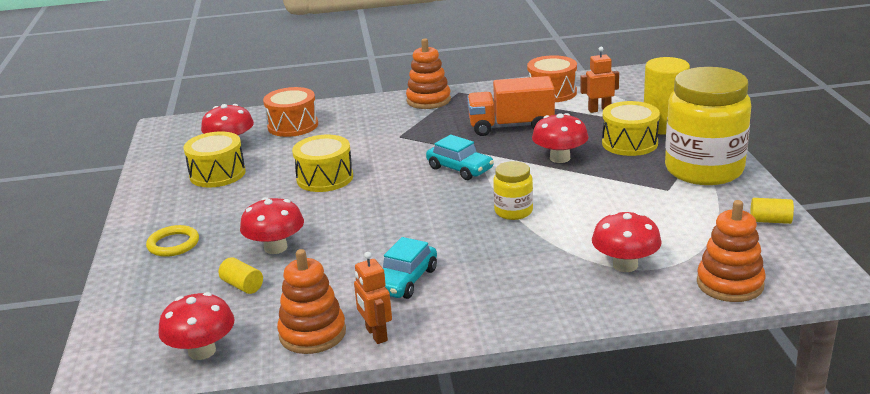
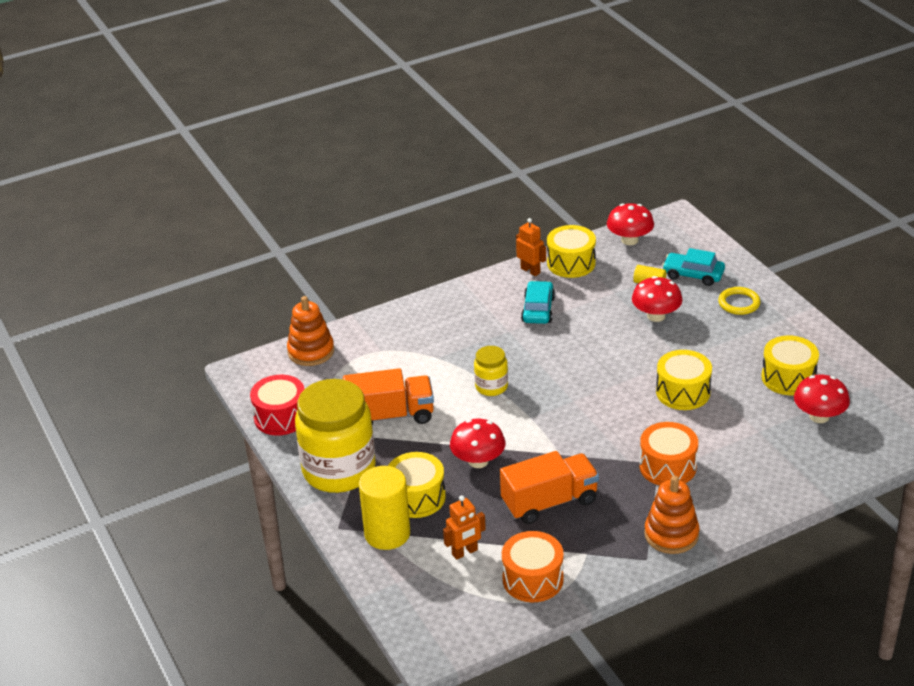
camera: 160 degrees right, 10 degrees up
orange drum [263,87,318,137] -> orange drum moved to [639,422,698,486]
orange stacking toy [277,249,346,354] -> yellow drum [547,225,596,278]
turquoise car [426,135,494,180] -> turquoise car moved to [662,248,725,286]
red mushroom [592,212,662,272] -> none
yellow cylinder [750,198,794,224] -> red drum [250,375,305,436]
none -> orange truck [343,368,434,426]

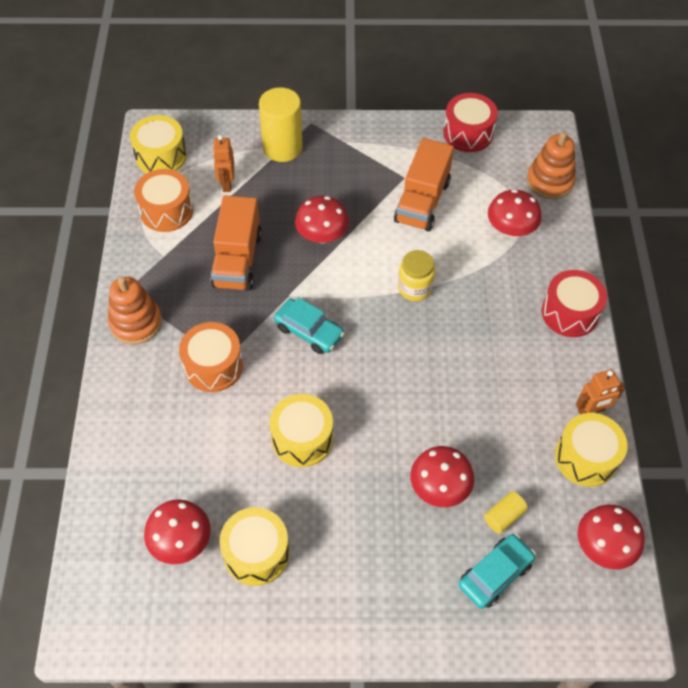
camera: 115 degrees right, 20 degrees up
yellow jar [295,379,376,493] -> none
yellow drum [388,452,446,518] -> yellow drum moved to [130,115,187,173]
turquoise car [521,281,555,324] -> turquoise car moved to [274,297,345,354]
yellow ring [718,287,760,315] -> none
none -> red mushroom [488,189,542,237]
none -> red drum [542,270,607,337]

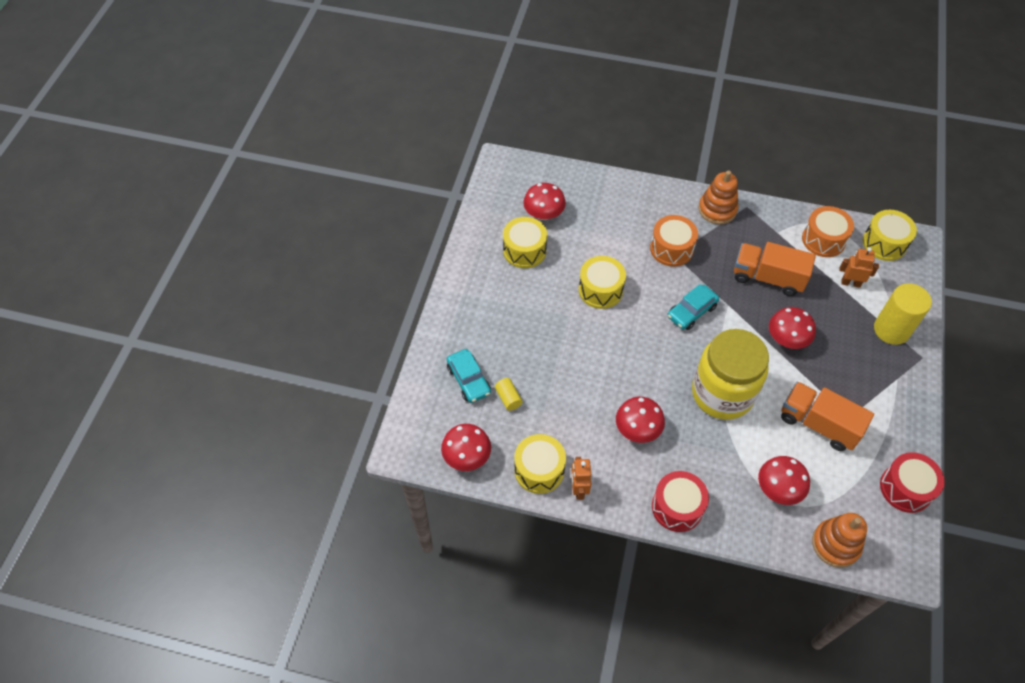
camera: 105 degrees right, 0 degrees up
yellow jar [398,250,435,301] -> yellow jar [692,329,769,420], size x2.12
red mushroom [410,446,474,507] -> red mushroom moved to [616,397,665,443]

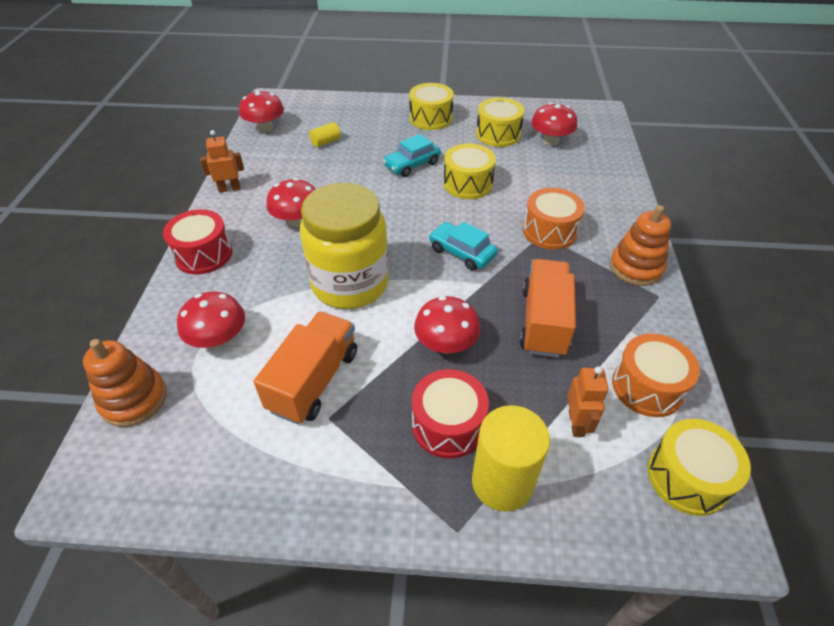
camera: 80 degrees right, 10 degrees down
turquoise car [447,349,491,403] -> turquoise car moved to [383,134,441,177]
yellow drum [514,434,566,494] -> yellow drum moved to [409,83,454,130]
red drum [880,452,945,513] -> red drum moved to [412,369,489,459]

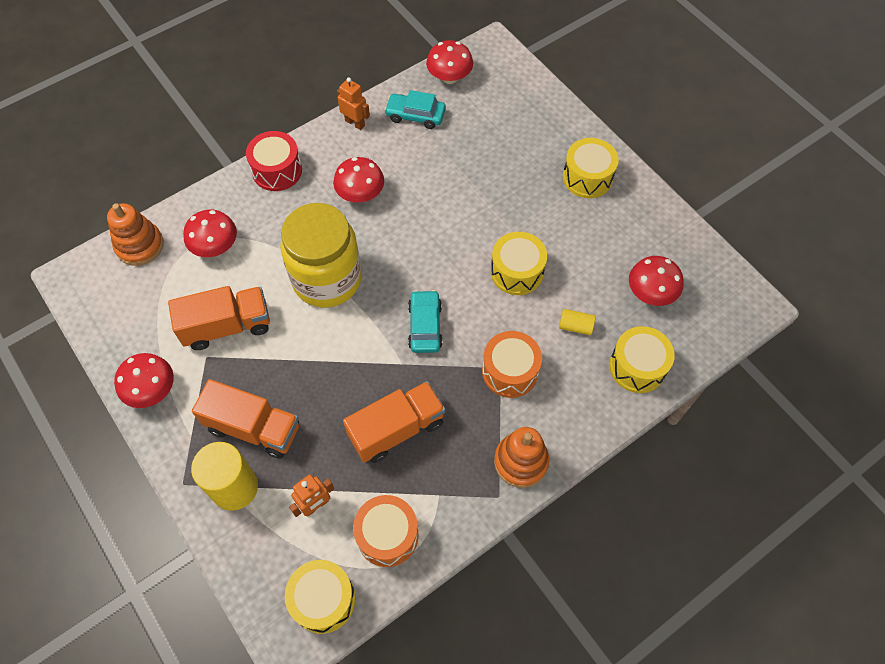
camera: 50 degrees right, 15 degrees up
yellow cylinder [309,122,341,147] -> yellow cylinder moved to [559,309,596,335]
turquoise car [383,134,441,177] -> turquoise car moved to [384,90,446,129]
red drum [412,369,489,459] -> orange truck [192,379,299,459]
red mushroom [414,296,481,354] -> red mushroom moved to [114,353,174,408]
yellow drum [476,98,525,147] -> yellow drum moved to [609,326,675,393]

